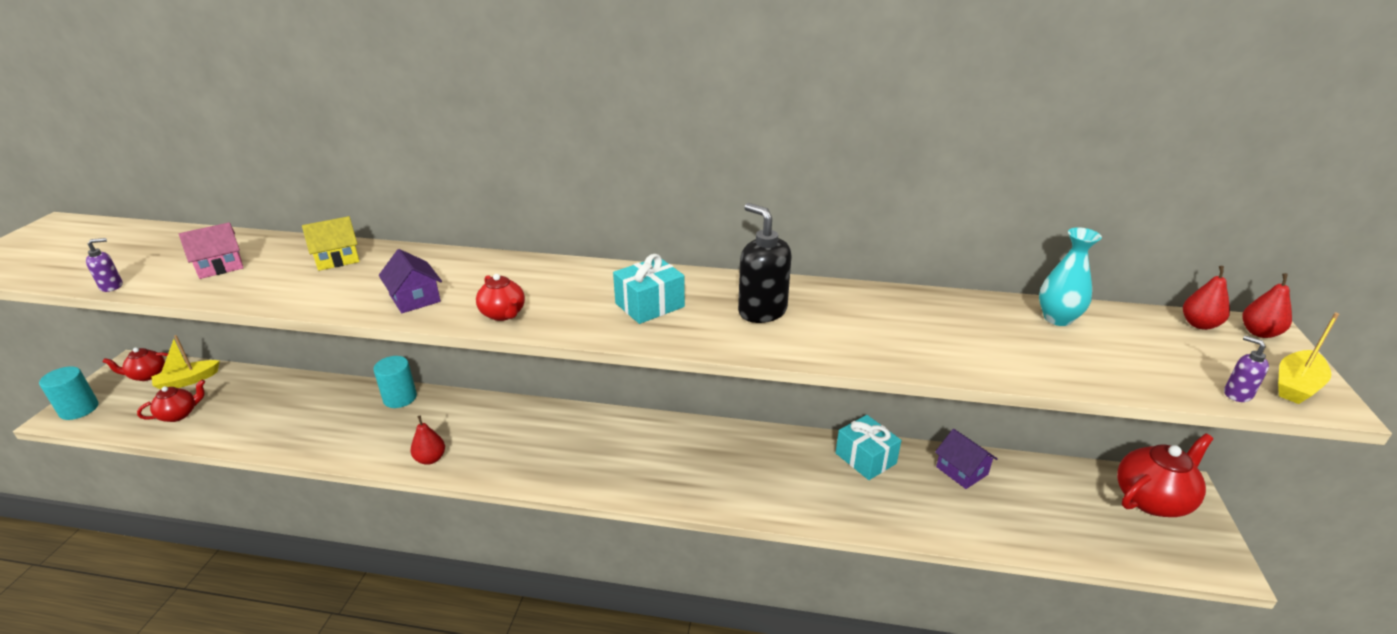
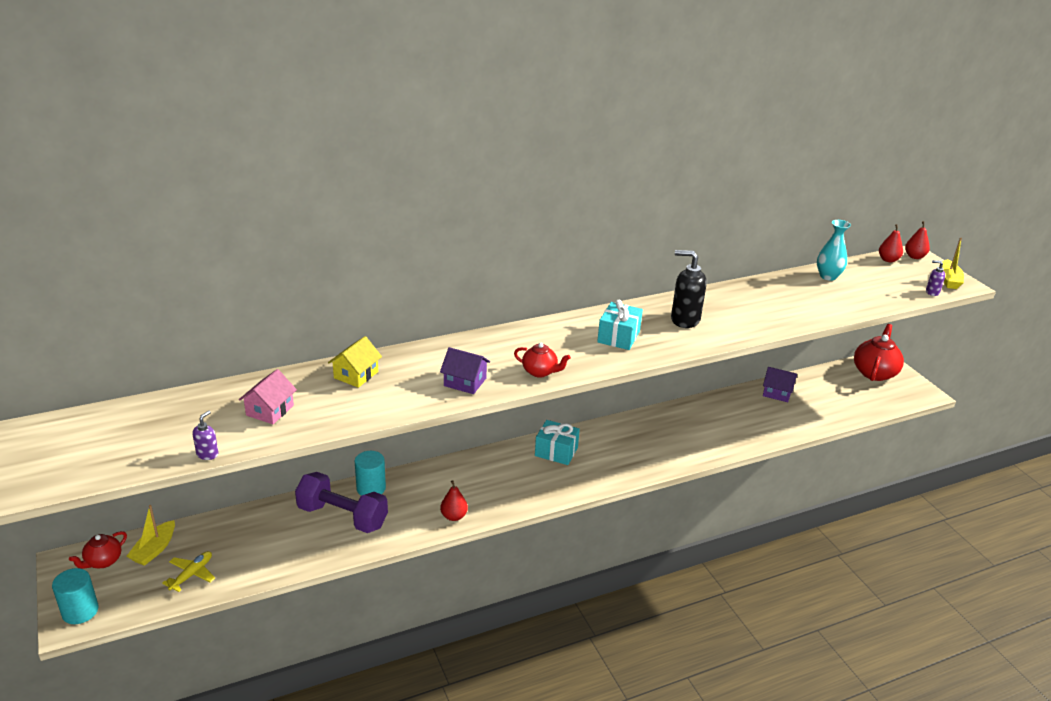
camera: 35 degrees left, 0 degrees up
red teapot [137,380,205,422] -> yellow plane [162,551,215,592]
turquoise gift [836,415,901,480] -> turquoise gift moved to [535,420,580,465]
none -> purple dumbbell [295,472,388,533]

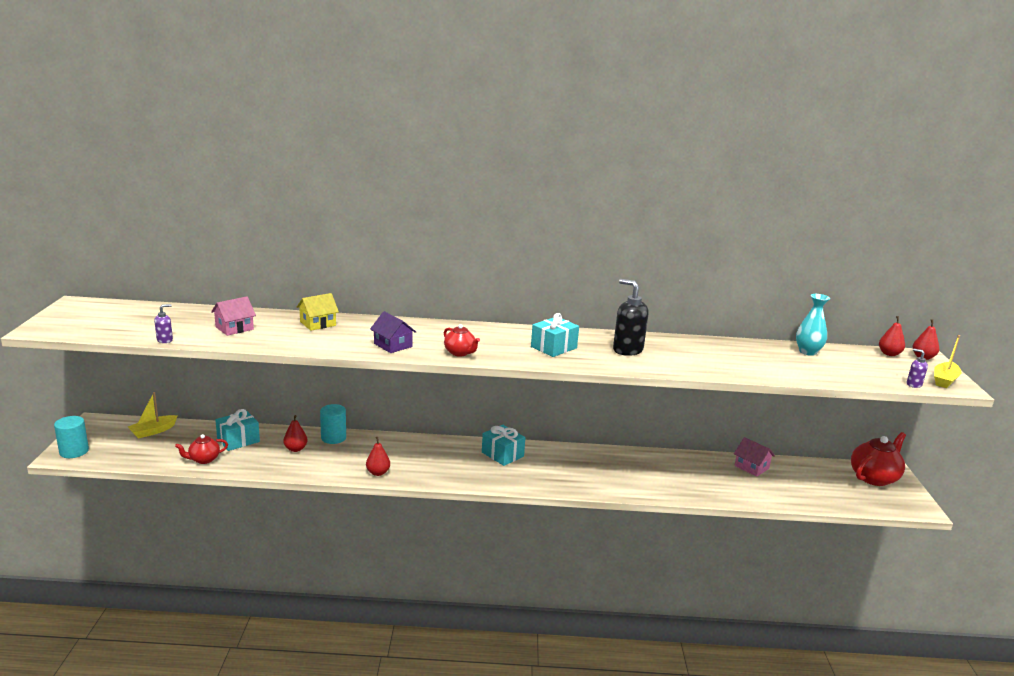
camera: 25 degrees right, 10 degrees down
red teapot [69,531,127,569] -> red teapot moved to [175,434,228,464]
yellow plane [162,551,215,592] -> none
purple dumbbell [295,472,388,533] -> red pear [283,415,308,452]
purple house [763,367,797,402] -> pink house [734,437,775,477]
none -> turquoise gift [215,409,260,451]

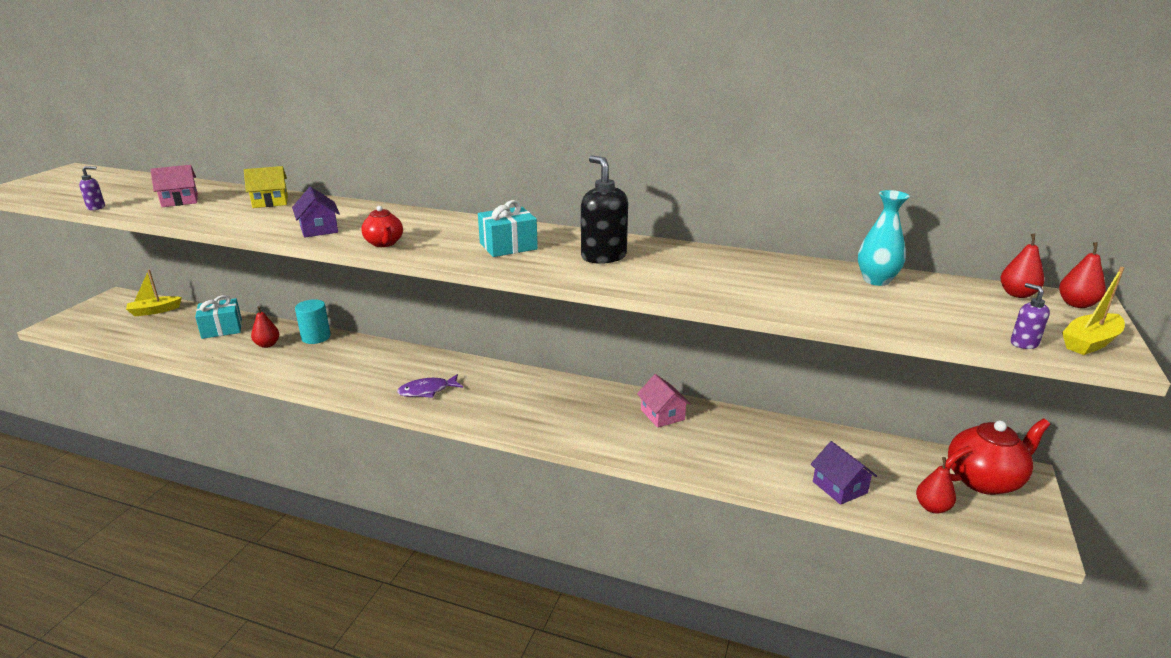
camera: 20 degrees right, 5 degrees up
turquoise cylinder [54,416,89,458] -> none
red teapot [175,434,228,464] -> none
red pear [366,437,390,476] -> red pear moved to [916,457,956,513]
turquoise gift [482,425,525,466] -> none
pink house [734,437,775,477] -> pink house moved to [637,374,691,428]
none -> purple fish [397,374,463,398]
none -> purple house [811,441,877,505]

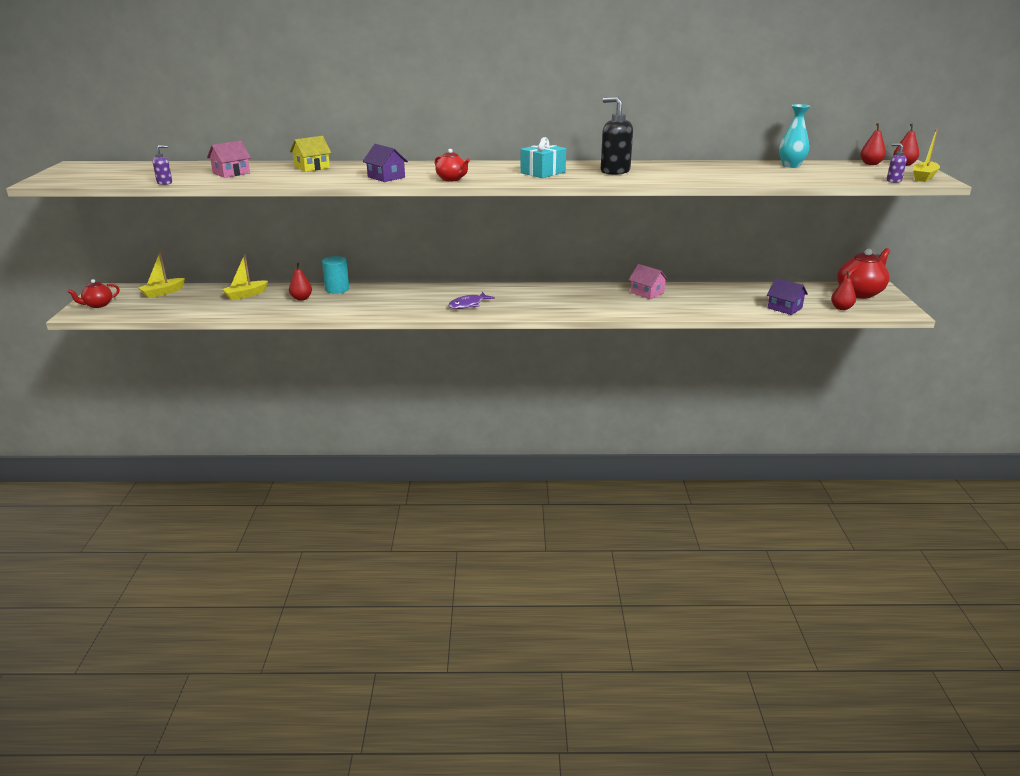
camera: 20 degrees left, 0 degrees up
turquoise gift [195,295,242,339] -> yellow boat [222,254,268,300]
none -> red teapot [67,279,120,308]

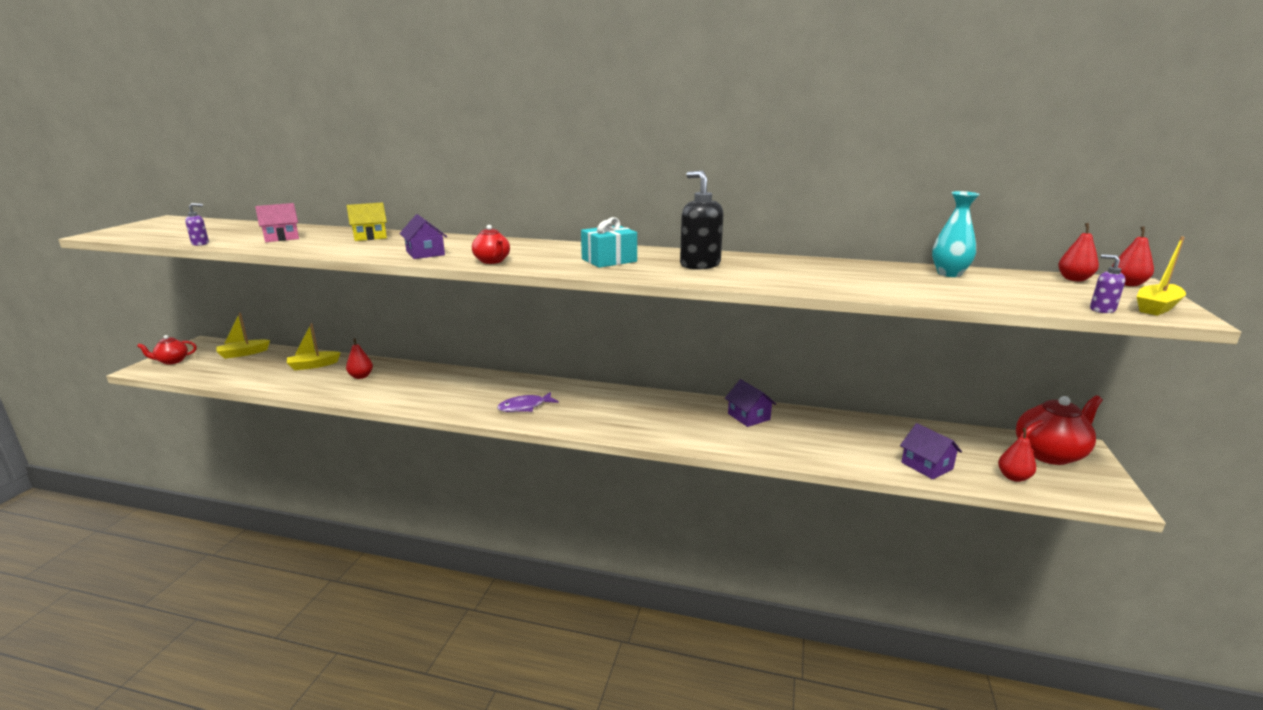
camera: 15 degrees right, 5 degrees down
turquoise cylinder [322,256,349,294] -> none
pink house [629,264,668,299] -> purple house [725,379,776,427]

